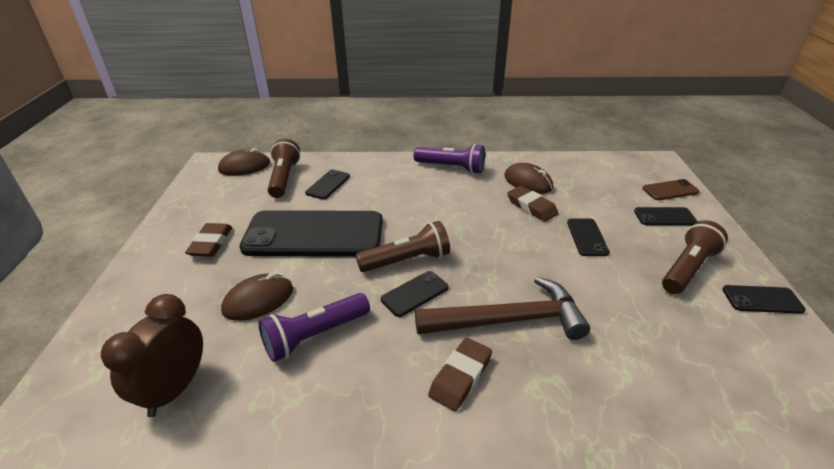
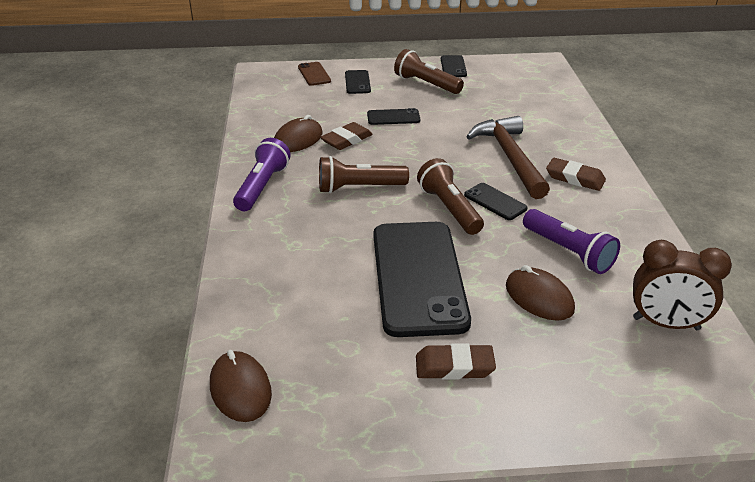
camera: 95 degrees left, 0 degrees up
brown flashlight [268,139,300,198] -> brown flashlight moved to [319,156,409,193]
black phone [305,169,350,200] -> none

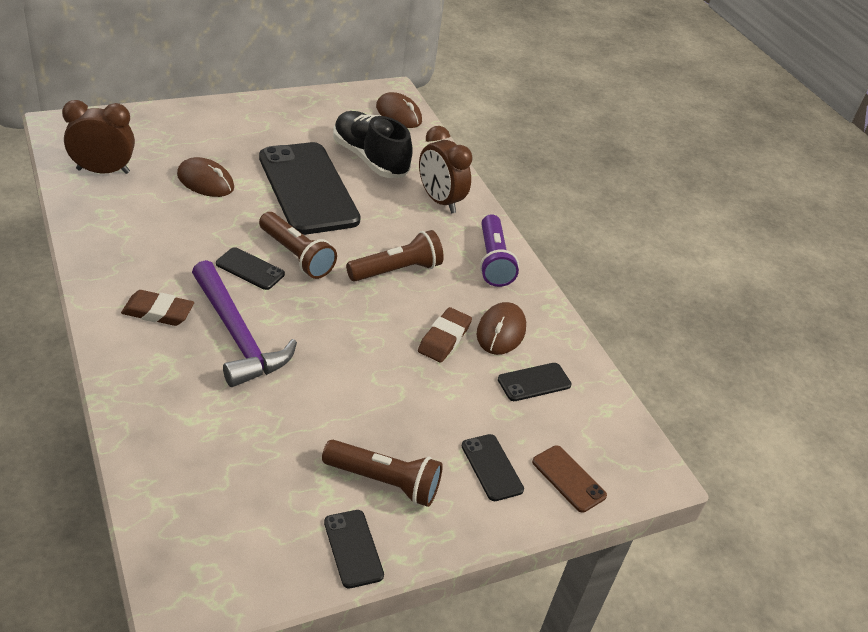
camera: 155 degrees right, 5 degrees up
black phone [367,108,420,125] -> black phone moved to [498,363,572,401]
brown eraser [416,343,496,380] -> none
brown hammer [466,116,550,199] -> purple hammer [192,260,297,387]
purple flashlight [523,209,620,274] -> none
none -> black shoe [333,111,413,178]
none -> brown clock [419,126,473,213]

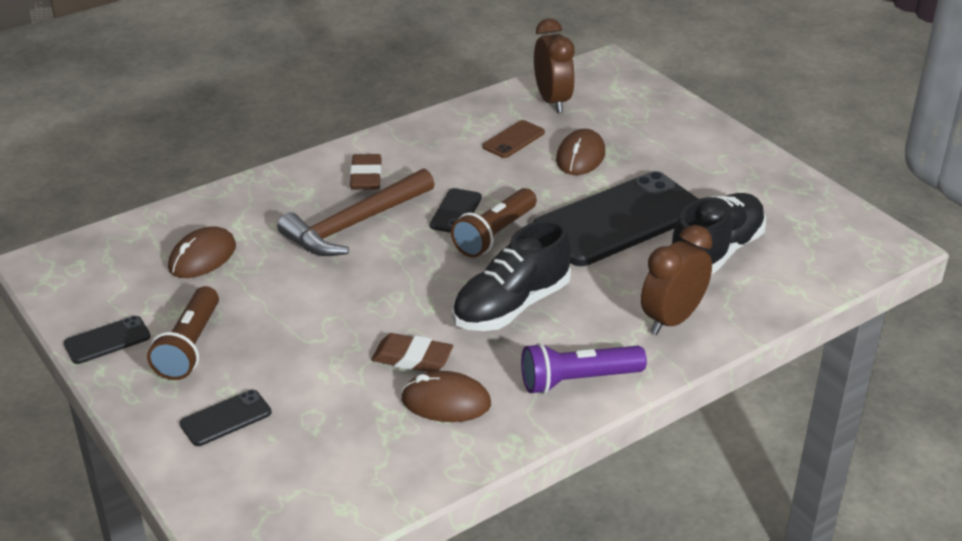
camera: 85 degrees right, 5 degrees down
purple hammer [192,260,297,387] -> brown hammer [277,168,435,256]
brown flashlight [346,230,444,282] -> black shoe [452,220,571,331]
brown mouse [376,92,422,128] -> brown mouse moved to [168,226,236,278]
black phone [498,363,572,401] -> none
brown phone [532,445,607,513] -> brown phone moved to [482,120,545,158]

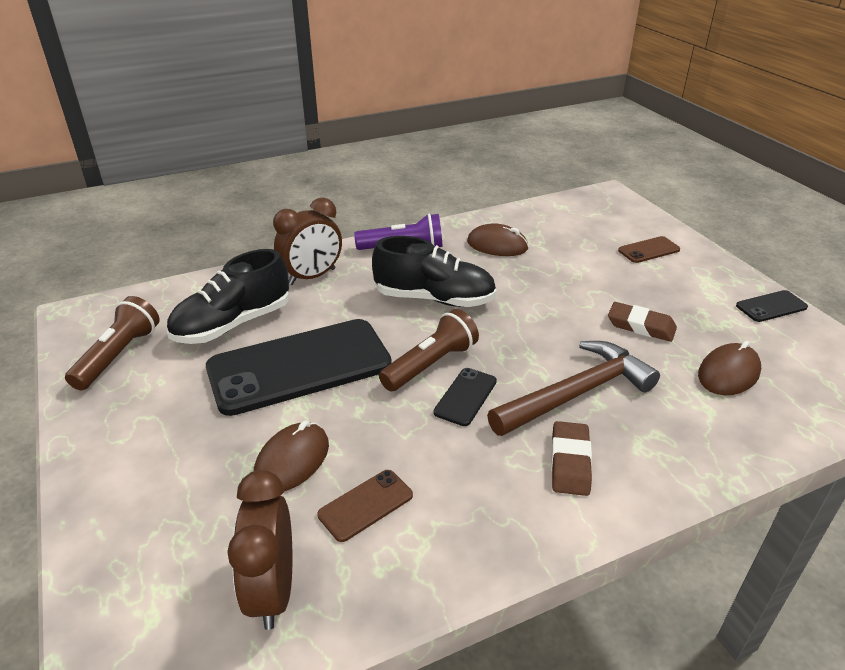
camera: 170 degrees left, 0 degrees up
brown flashlight [147,286,219,380] -> brown flashlight moved to [65,296,159,390]
black phone [180,390,272,446] -> brown phone [618,236,680,263]
brown eraser [371,333,453,372] -> brown eraser moved to [608,302,677,342]
black shoe [452,220,571,331] -> black shoe turned 45 degrees clockwise [372,236,497,307]

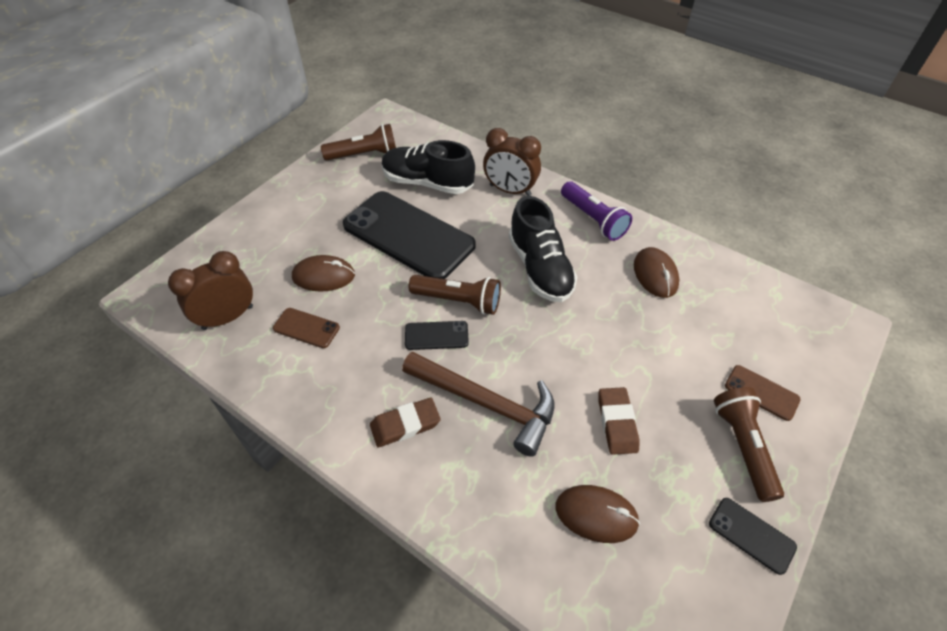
camera: 60 degrees right, 15 degrees up
none -> brown flashlight [714,387,784,502]

